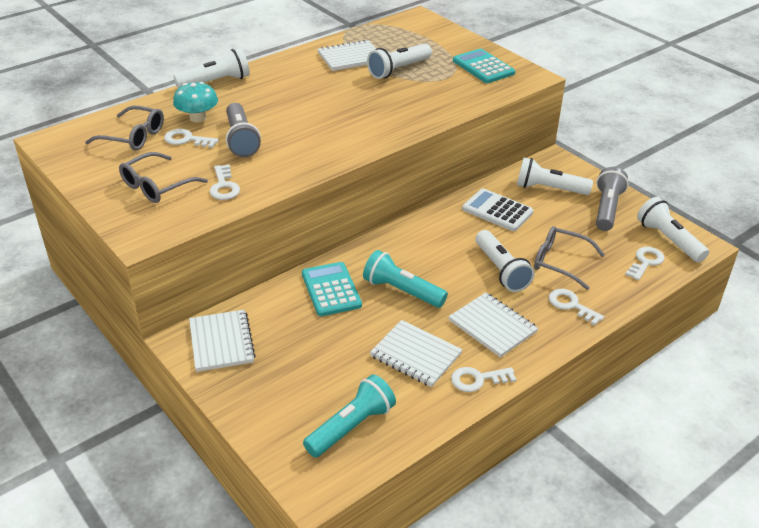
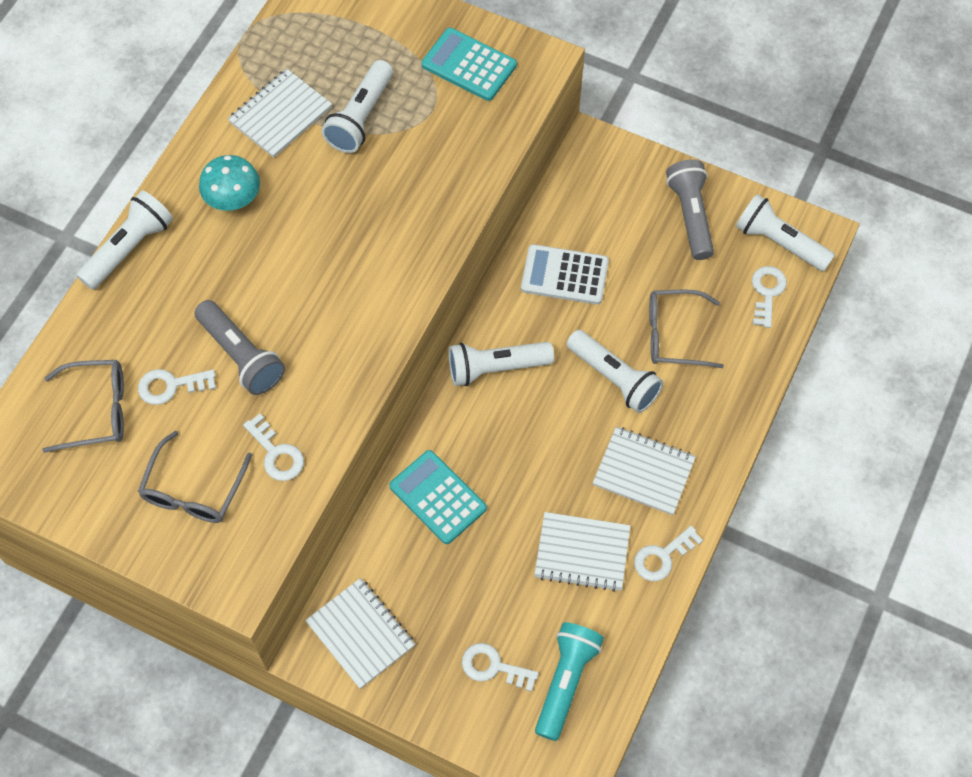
camera: 25 degrees left, 25 degrees up
turquoise mushroom [173,82,218,122] -> turquoise mushroom moved to [199,155,260,211]
turquoise flashlight [363,250,448,308] -> none
white flashlight [517,158,593,195] -> white flashlight moved to [448,342,554,386]
white key [549,289,604,325] -> white key moved to [462,643,539,692]

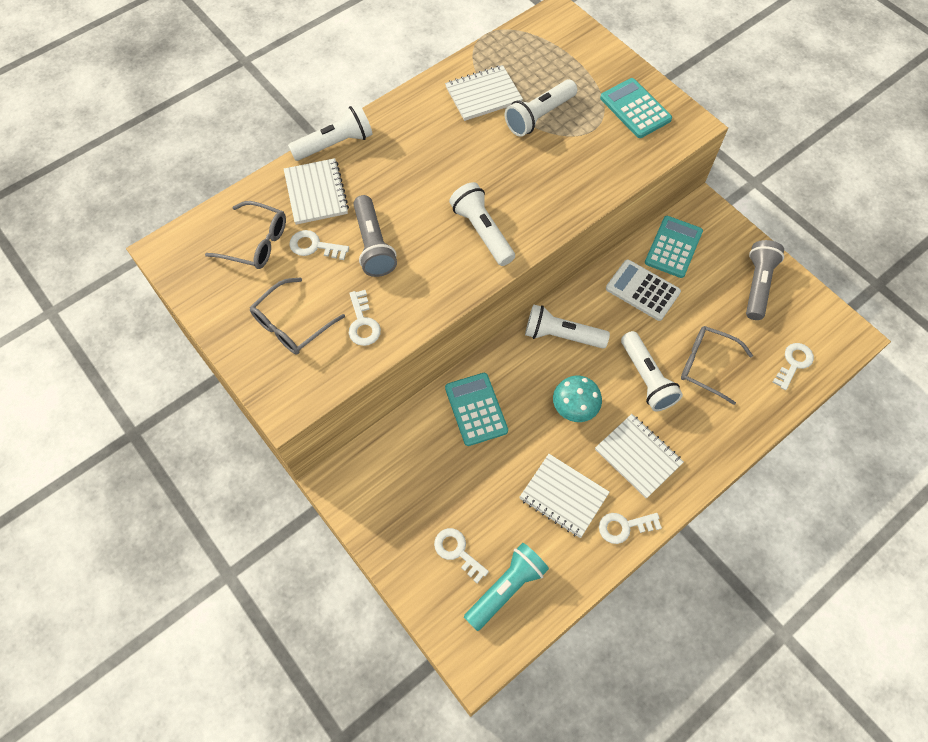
camera: 25 degrees right, 0 degrees up
turquoise mushroom [199,155,260,211] -> turquoise mushroom moved to [553,376,602,422]
white notebook [305,578,415,689] -> white notebook moved to [284,158,349,225]
white flashlight [736,194,835,271] -> white flashlight moved to [449,182,515,266]
none -> turquoise calculator [645,216,703,278]

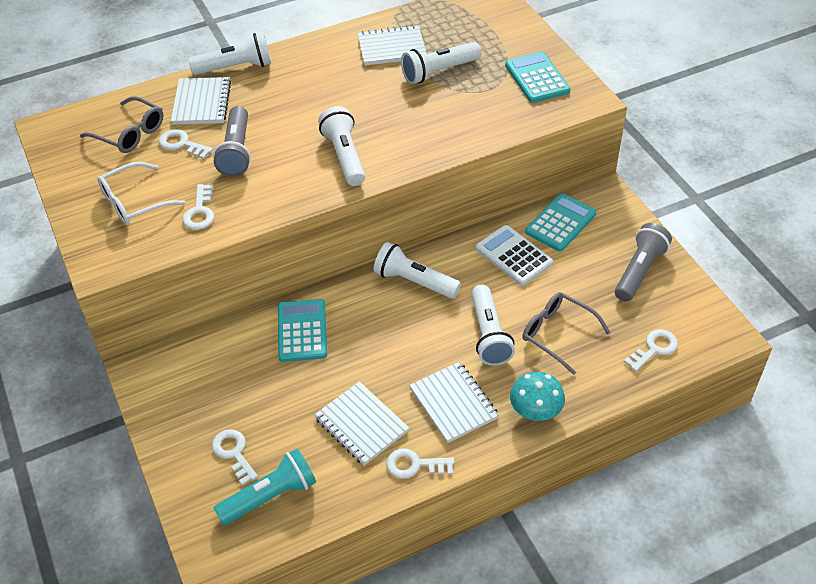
camera: 15 degrees right, 15 degrees down
grey glasses [249,277,345,355] -> white glasses [98,162,185,225]
turquoise mushroom [553,376,602,422] -> turquoise mushroom moved to [510,372,565,421]

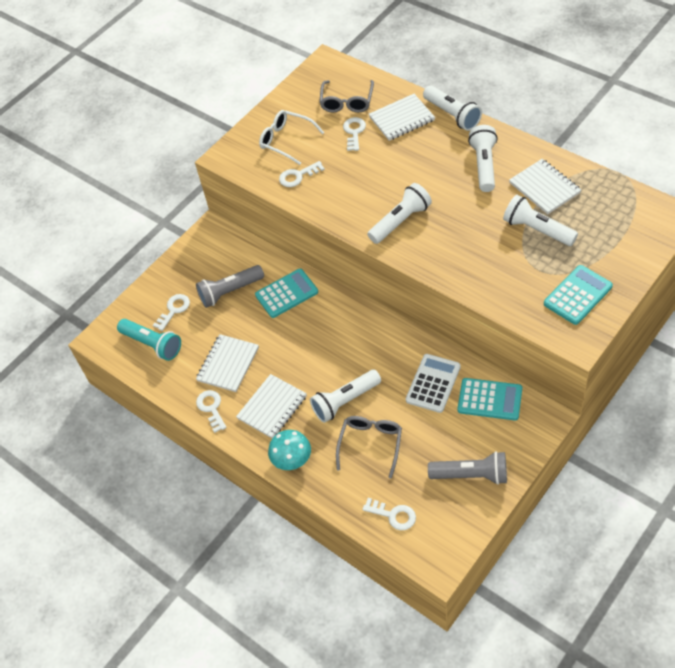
camera: 70 degrees right, 5 degrees up
grey flashlight [213,106,251,177] -> grey flashlight moved to [196,265,264,308]
white flashlight [374,242,461,299] -> white flashlight moved to [468,125,498,192]

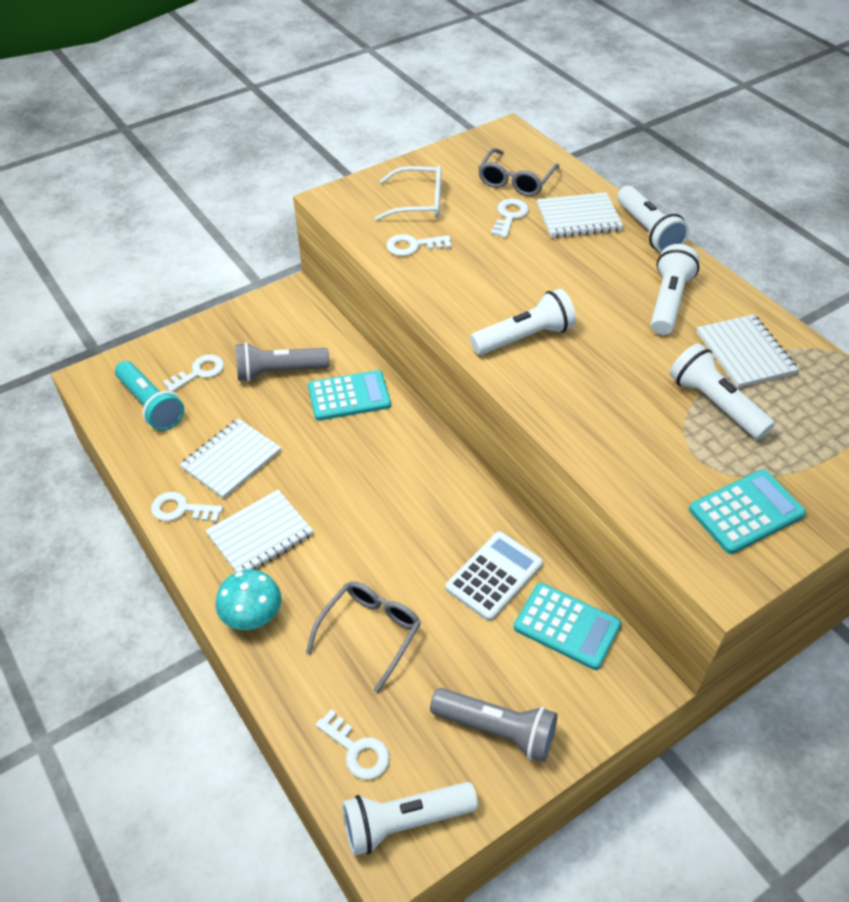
camera: 10 degrees right, 5 degrees down
white key [196,390,227,433] -> white key turned 75 degrees counterclockwise [151,492,223,522]
white glasses [259,110,324,165] -> white glasses turned 135 degrees clockwise [375,166,441,221]
white flashlight [310,370,381,423] -> white flashlight moved to [342,782,478,856]

